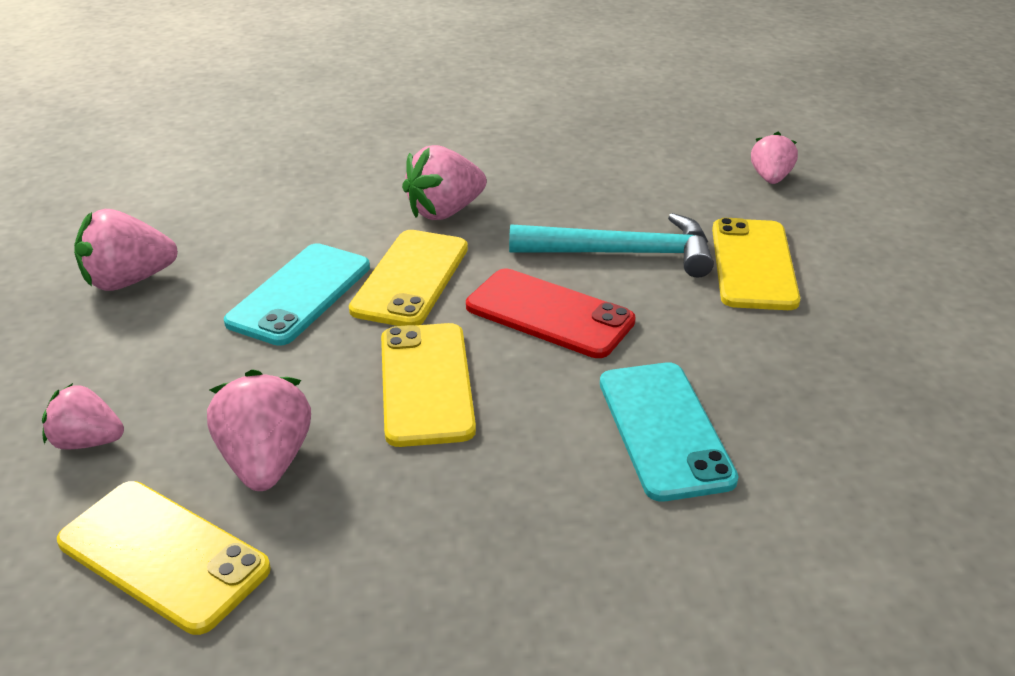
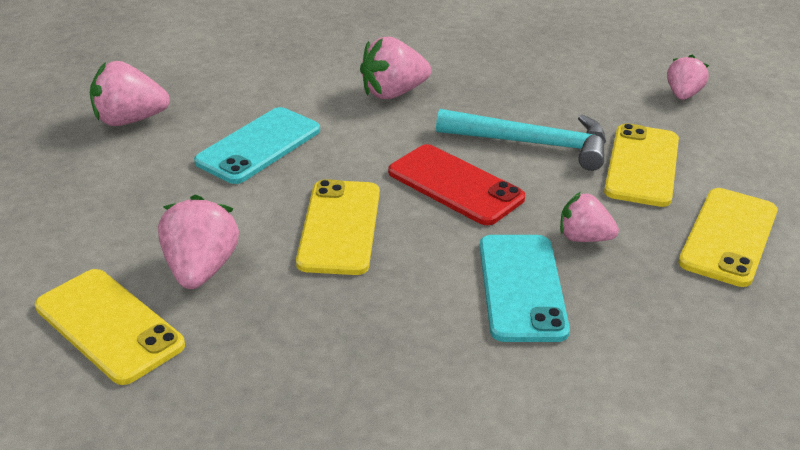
camera: 10 degrees right, 0 degrees up
pink strawberry [42,383,124,450] -> pink strawberry moved to [560,192,619,242]
yellow phone [349,230,468,326] -> yellow phone moved to [678,188,778,287]

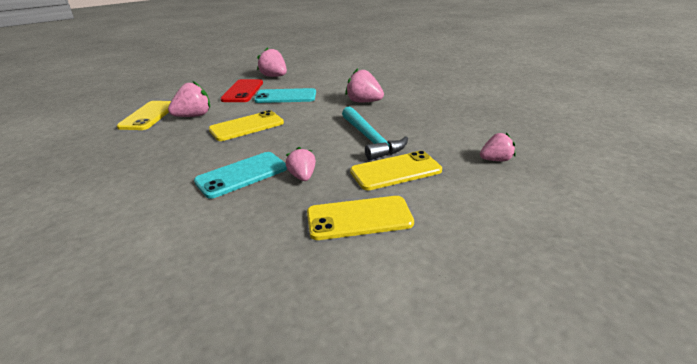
camera: 55 degrees right, 5 degrees down
red phone [388,144,525,225] -> red phone moved to [220,79,263,102]

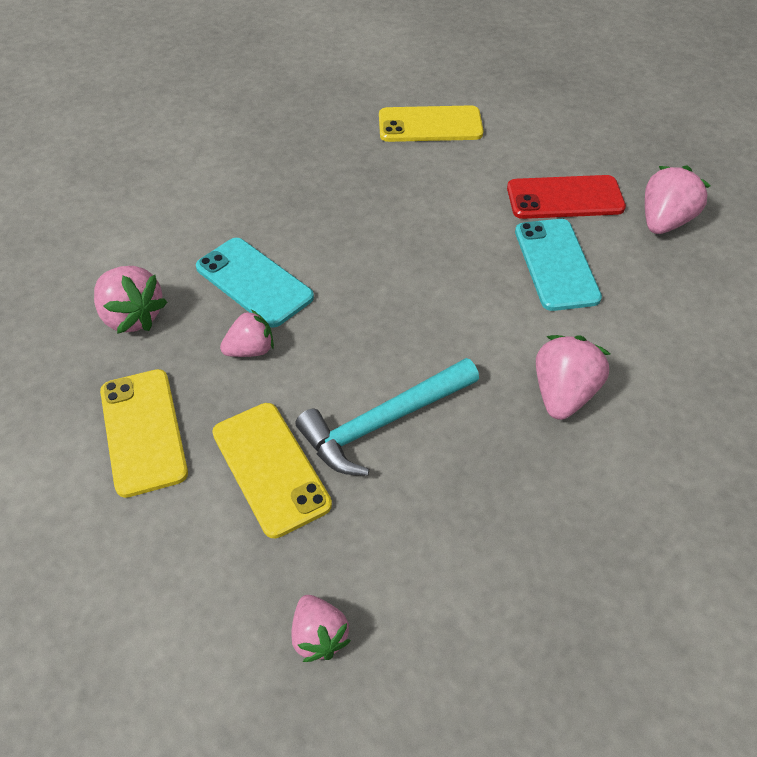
camera: 80 degrees right, 20 degrees up
pink strawberry [168,81,210,117] -> pink strawberry moved to [94,266,167,334]
yellow phone [209,110,284,141] -> none

